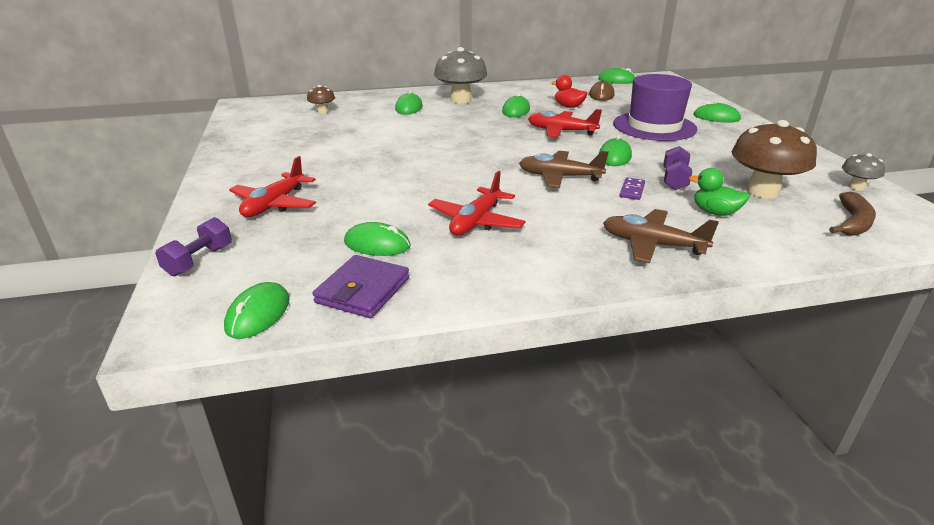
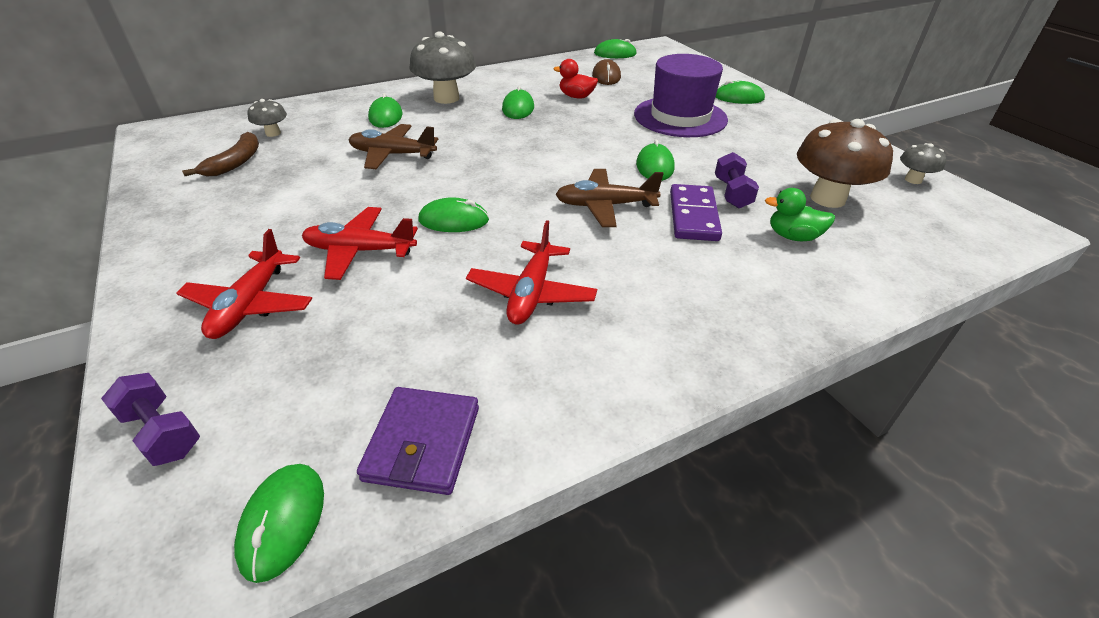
camera: 15 degrees left, 10 degrees up
purple dumbbell [155,217,232,276] -> purple dumbbell turned 60 degrees counterclockwise [101,373,200,466]
brown mushroom [307,85,335,114] -> grey mushroom [248,99,287,137]
green mouse [344,222,411,256] -> green mouse moved to [419,197,489,232]
red plane [528,109,602,137] -> red plane moved to [302,207,418,280]
brown plane [603,209,719,263] -> brown plane moved to [349,124,438,169]
purple domino [620,177,645,200] -> purple domino [670,184,722,241], size x1.85
brown banana [829,192,876,236] -> brown banana moved to [182,132,259,176]

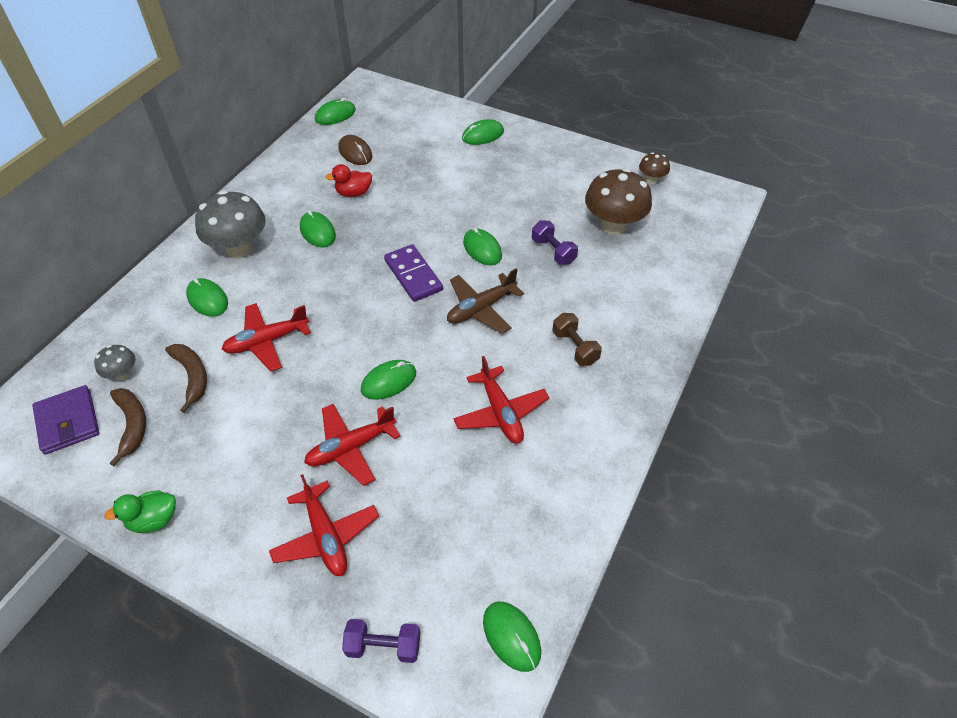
camera: 35 degrees left, 10 degrees up
brown plane [349,124,438,169] -> red plane [222,303,311,371]
purple wallet [357,387,479,495] -> purple wallet moved to [32,385,100,455]
purple hat [634,54,728,137] -> none
purple domino [670,184,722,241] -> purple domino moved to [384,244,443,302]
green duck [765,188,835,241] -> green duck moved to [104,490,176,533]
grey mushroom [900,143,946,184] -> brown mushroom [639,152,670,184]
none -> brown banana [165,344,207,413]
none -> brown dumbbell [552,313,602,366]

